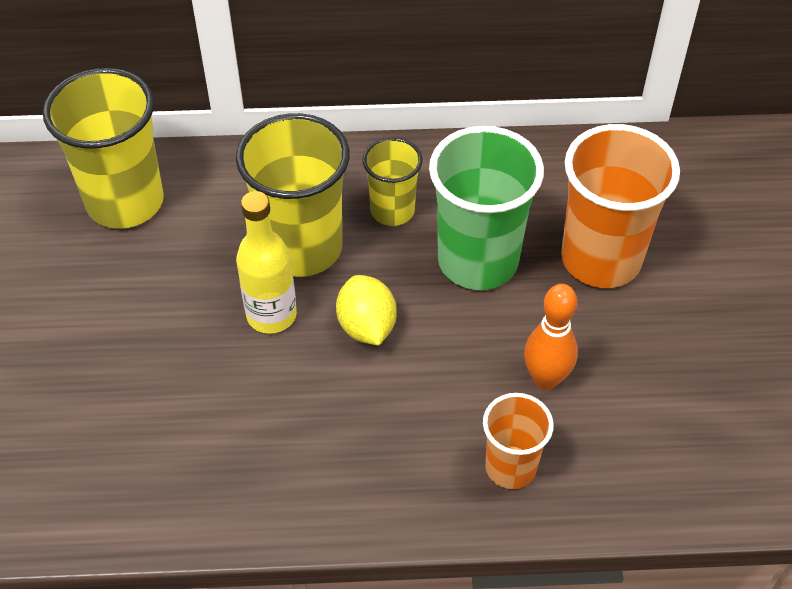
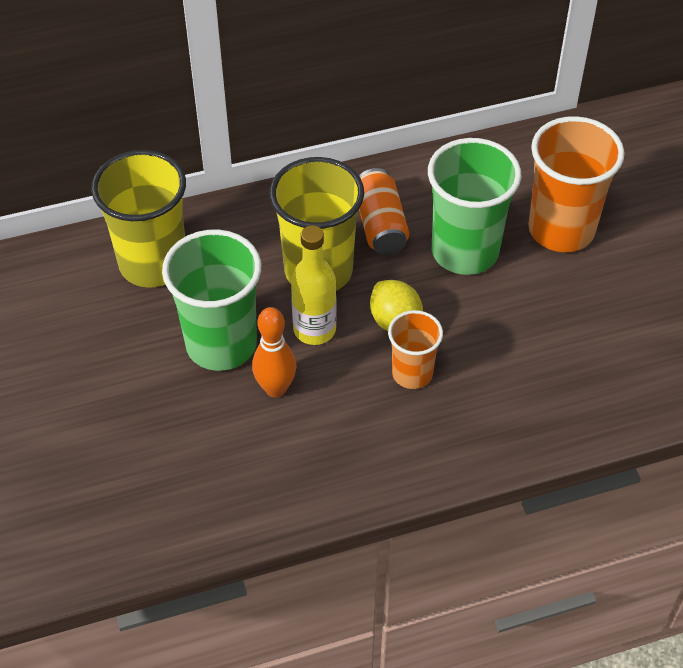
camera: 15 degrees left, 0 degrees up
yellow cup [363,137,422,226] -> orange can [359,168,409,255]
orange cup [483,393,554,489] -> orange cup moved to [388,310,443,389]
orange bowling pin [524,284,578,390] -> orange bowling pin moved to [252,307,296,398]
none -> green cup [162,230,261,371]

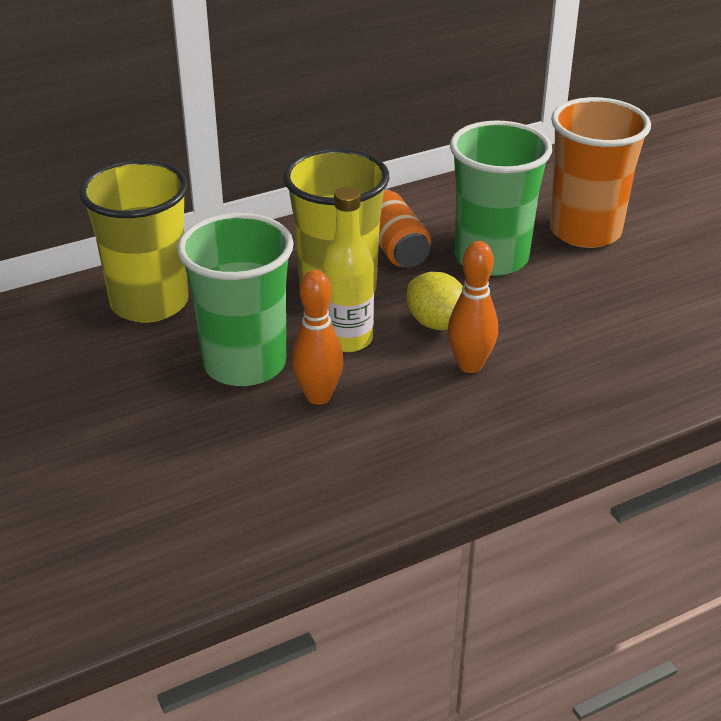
camera: 10 degrees left, 15 degrees down
orange cup [388,310,443,389] -> orange bowling pin [448,241,498,373]

